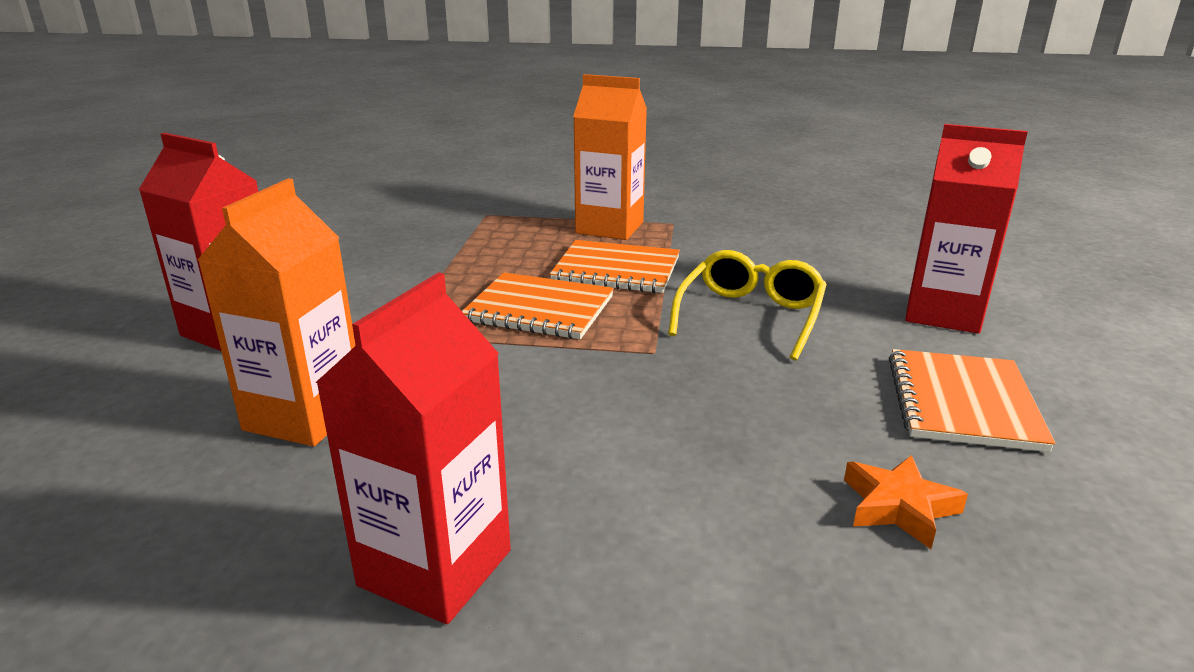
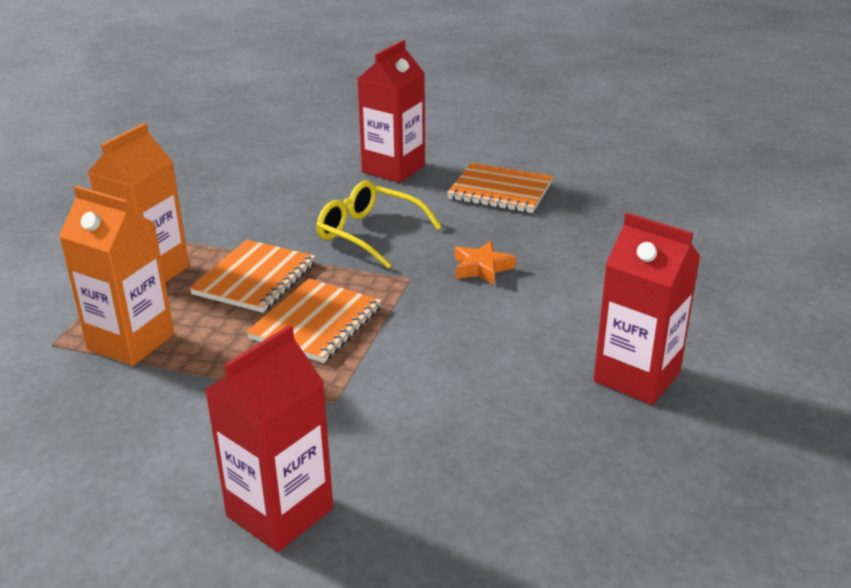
camera: 80 degrees left, 5 degrees up
orange carton [198,178,356,446] -> orange carton moved to [59,186,174,366]
orange star [844,455,968,549] -> orange star moved to [455,241,516,285]

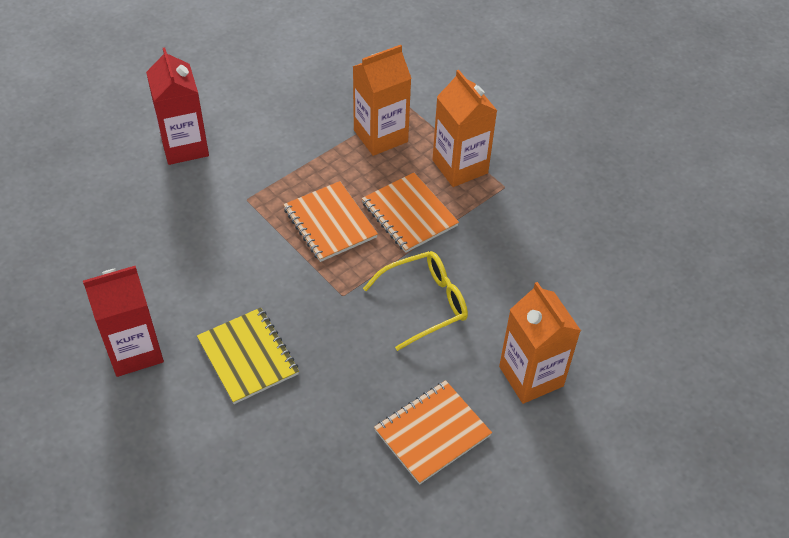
camera: 120 degrees right, 20 degrees up
red carton [358,40,425,183] -> orange carton [499,282,581,404]
orange star [455,241,516,285] -> none
none -> yellow notebook [197,307,299,404]

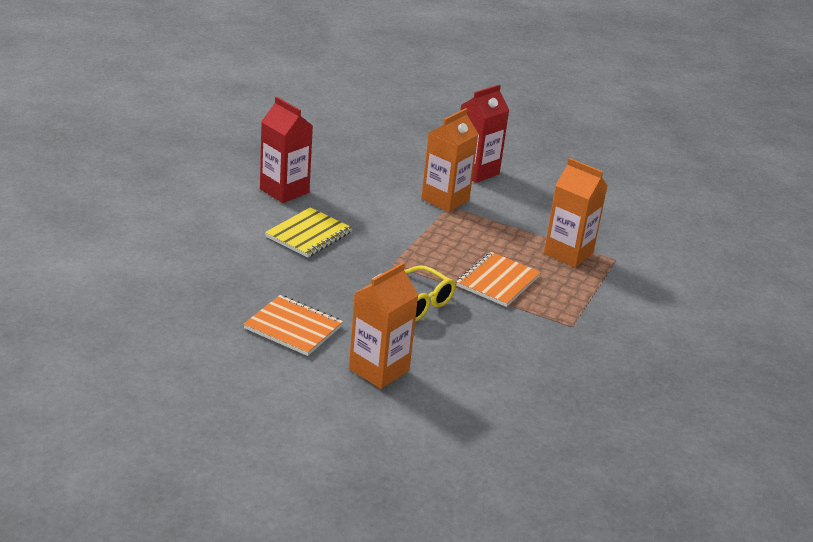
camera: 65 degrees right, 20 degrees down
orange notebook [283,181,378,262] -> none
orange carton [432,70,497,187] -> orange carton moved to [421,108,479,212]

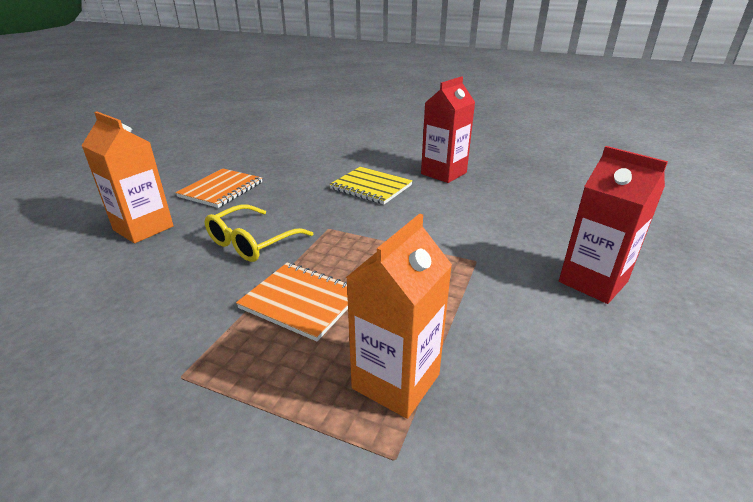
camera: 90 degrees right, 0 degrees up
orange carton [421,108,479,212] -> none

